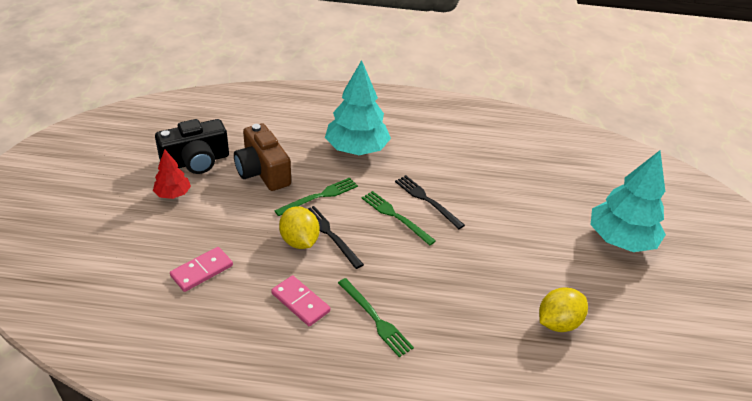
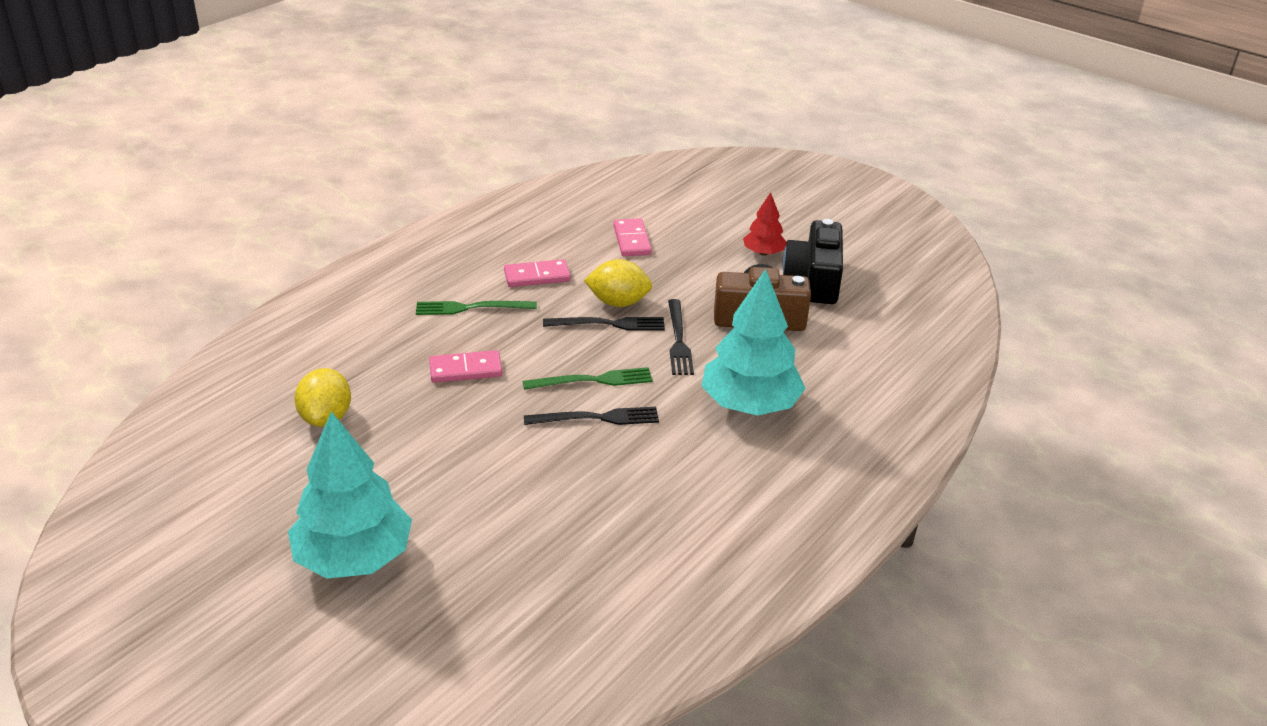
camera: 125 degrees right, 5 degrees down
green fork [274,177,358,216] -> black fork [668,299,694,375]
none -> pink domino [429,350,502,383]

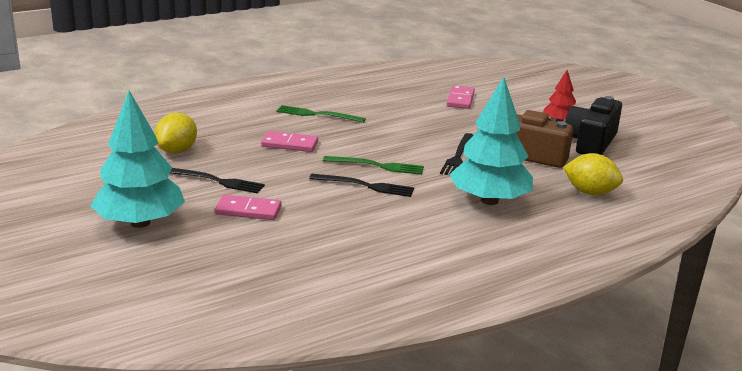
camera: 20 degrees right, 10 degrees down
pink domino [504,259,571,287] -> pink domino moved to [215,195,281,220]
black fork [543,317,665,331] -> black fork moved to [170,168,265,194]
yellow lemon [584,259,652,307] -> yellow lemon moved to [563,153,623,195]

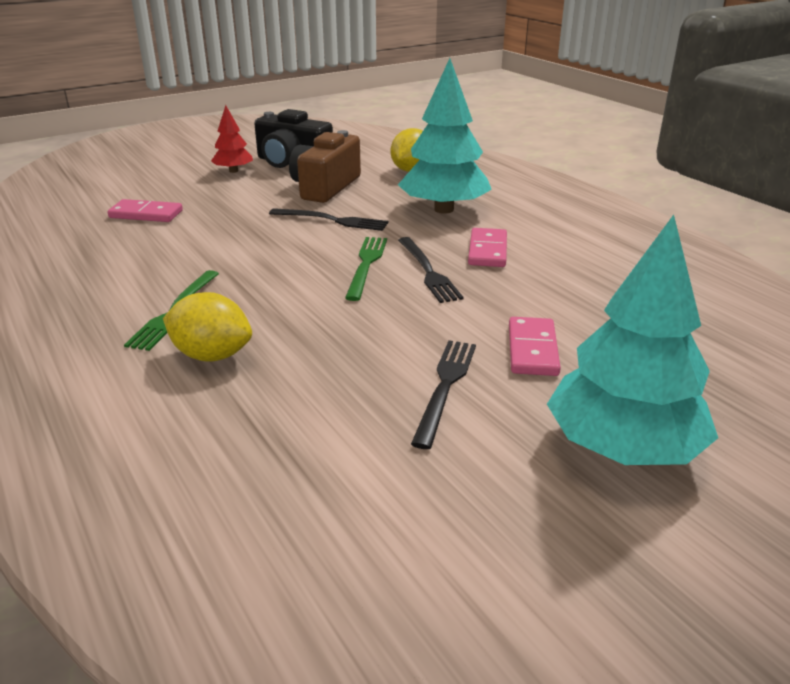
camera: 90 degrees left, 5 degrees up
yellow lemon [154,113,197,154] -> yellow lemon moved to [163,292,252,362]
pink domino [261,131,318,152] -> pink domino moved to [468,228,507,267]
black fork [309,174,414,197] -> black fork turned 150 degrees clockwise [398,237,464,303]

